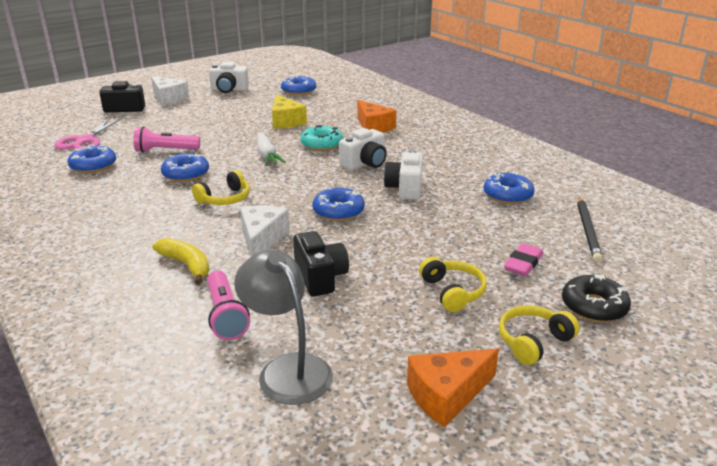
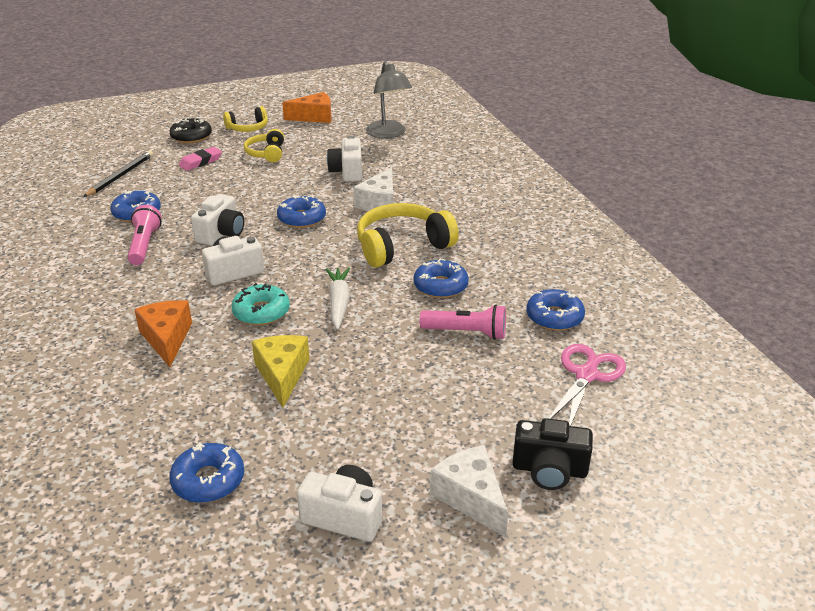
camera: 165 degrees left, 5 degrees up
yellow banana [153,238,209,285] -> none
yellow headphones [192,170,250,205] -> yellow headphones [357,203,459,268], size x1.74
pink flashlight [207,270,250,340] -> pink flashlight moved to [127,205,162,265]
black camera [293,231,349,297] -> white camera [327,135,362,182]

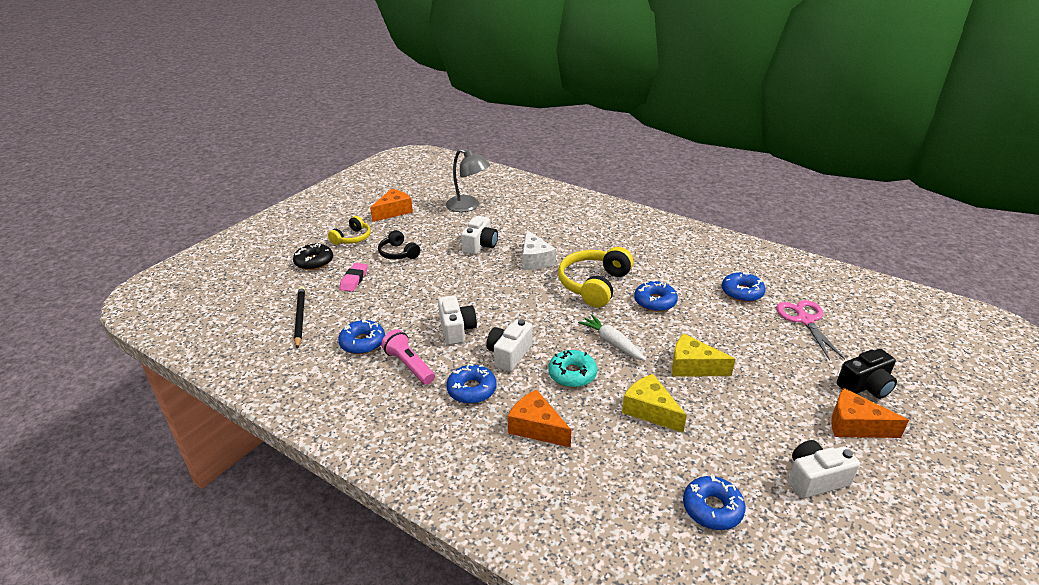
camera: 35 degrees left, 0 degrees up
yellow headphones [244,129,284,162] -> black headphones [378,230,420,259]
blue donut [277,195,326,228] -> blue donut moved to [446,364,496,404]
white camera [327,135,362,182] -> white camera turned 120 degrees counterclockwise [461,216,498,255]
pink flashlight [419,305,506,340] -> none
white cheese [430,445,508,537] -> orange cheese [831,388,909,438]
none -> yellow cheese [672,334,735,377]

